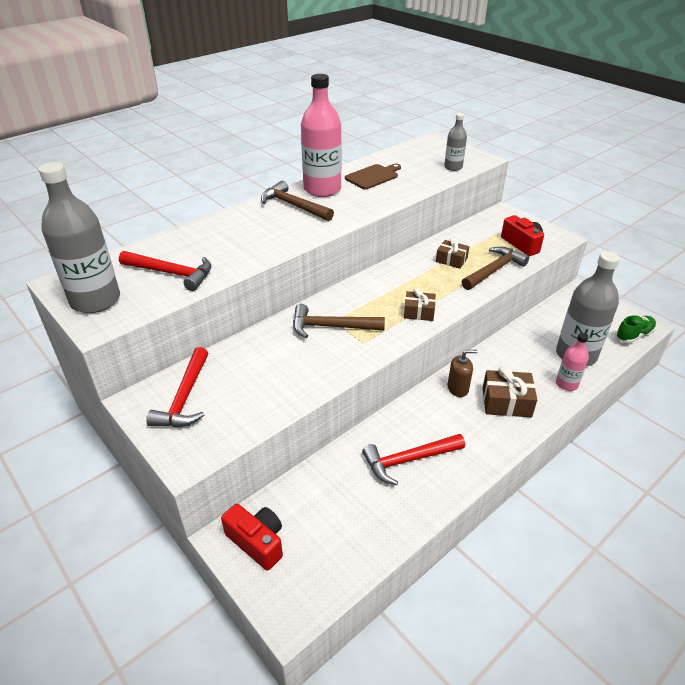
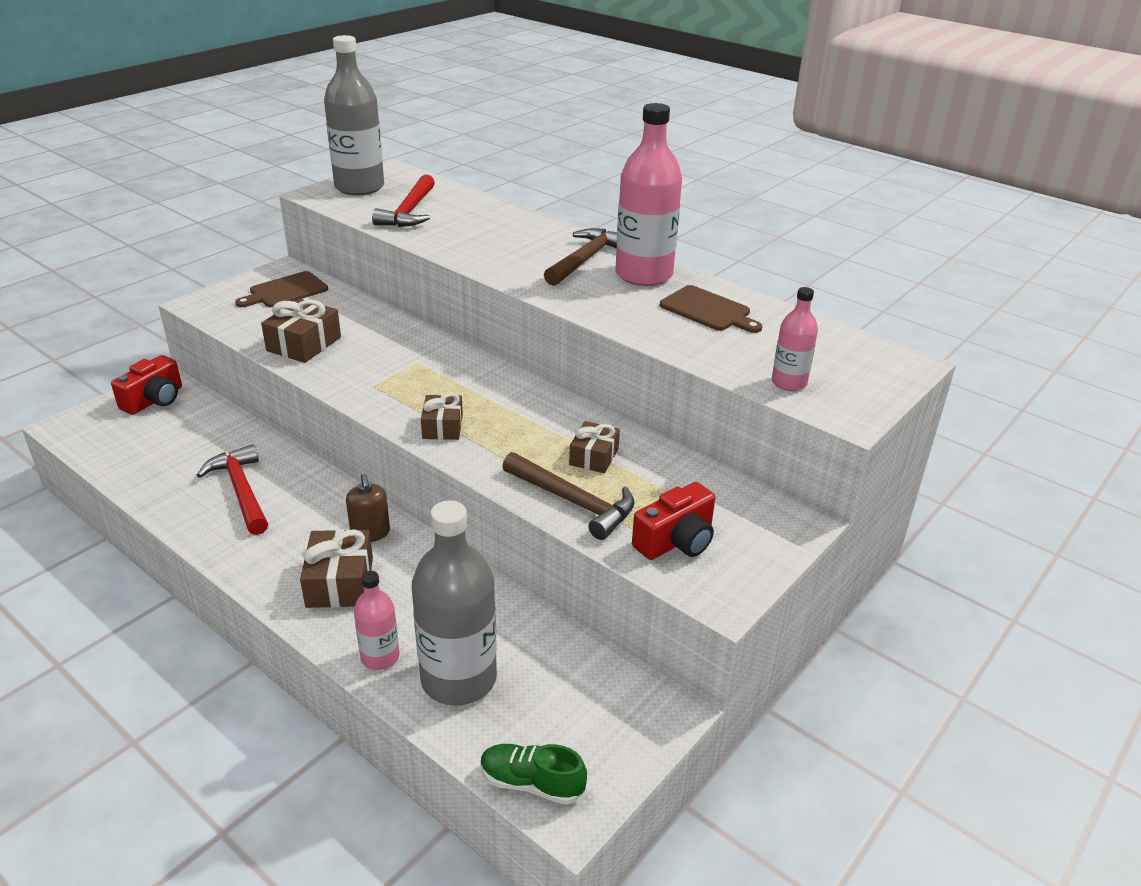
camera: 80 degrees right, 5 degrees down
red hammer [146,347,208,427] -> brown cutting board [235,271,328,307]
brown hammer [293,304,385,338] -> none
grey bottle [444,113,467,171] -> pink bottle [772,287,818,391]
green shoe [615,315,656,343] -> green shoe turned 150 degrees clockwise [480,744,587,805]
none -> brown gift [261,299,341,363]

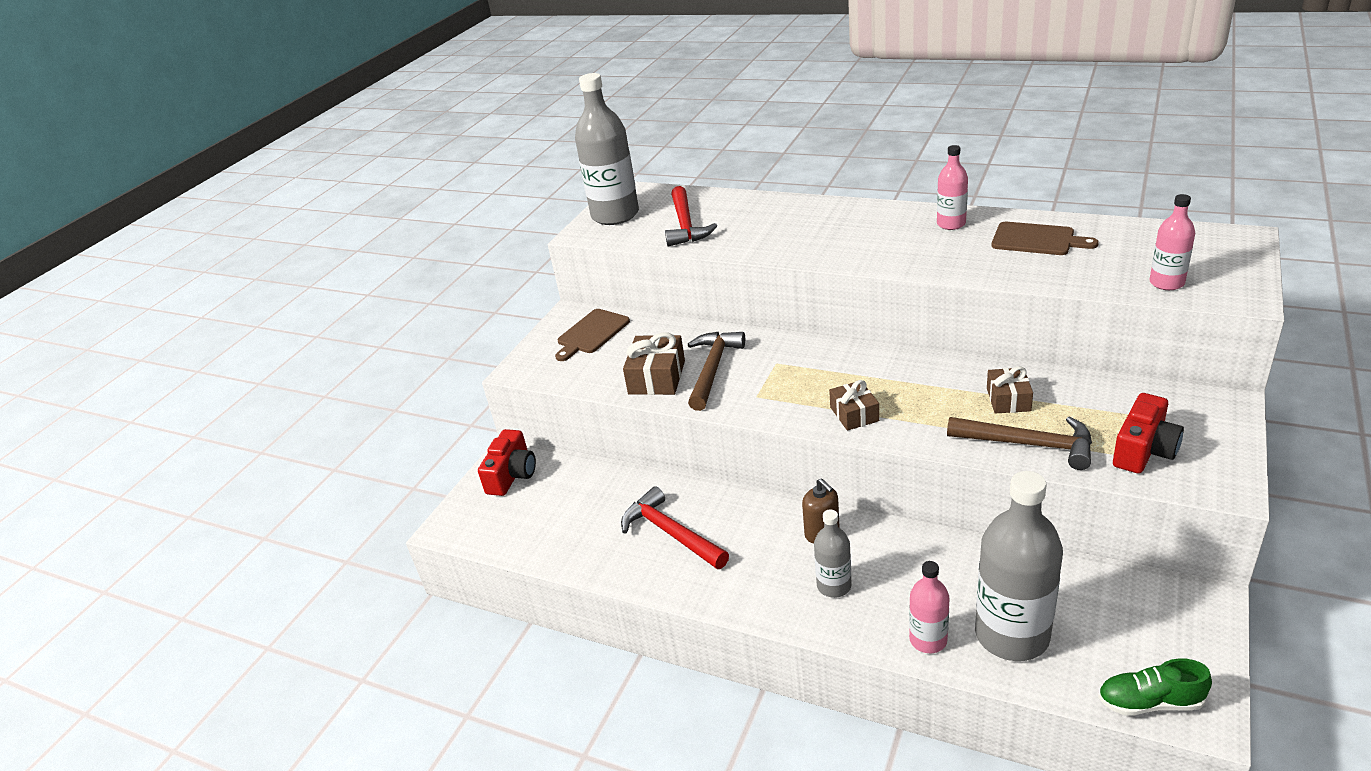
camera: 10 degrees left, 0 degrees up
brown gift [300,529,373,608] -> grey bottle [814,509,852,598]
brown hammer [544,228,617,286] -> brown hammer moved to [688,332,745,411]
pink bottle [615,103,682,286] -> pink bottle [937,145,968,230], size x0.52

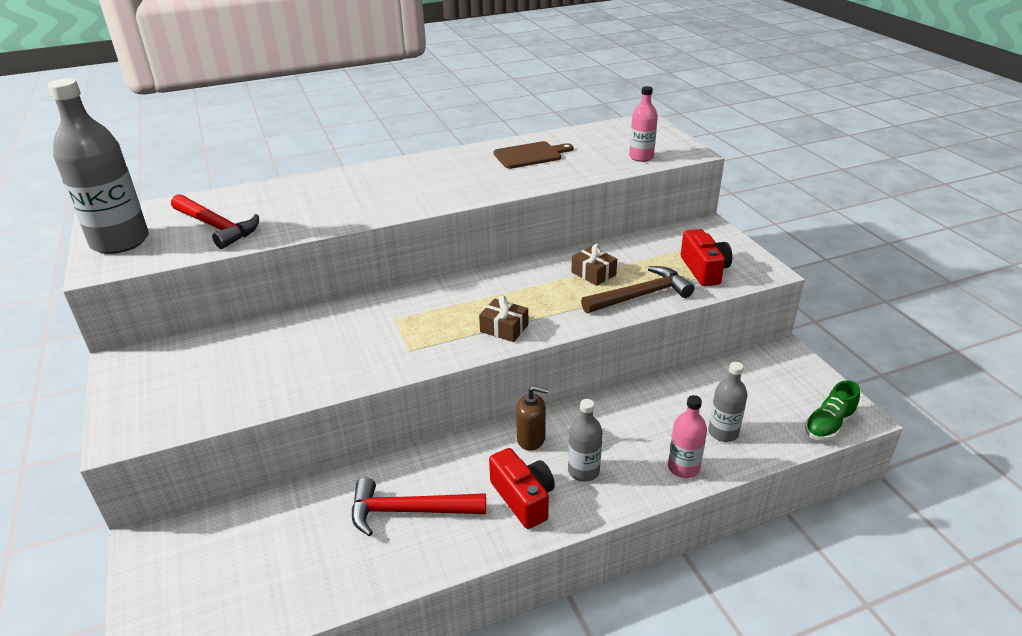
camera: 50 degrees left, 0 degrees up
red camera [478,429,536,496] -> red camera moved to [489,448,555,529]
brown cutting board [555,309,630,361] -> none
brown gift [623,332,685,395] -> none
brown hammer [688,332,745,411] -> none
pink bottle [937,145,968,230] -> none
grey bottle [975,471,1063,661] -> grey bottle [708,362,748,442], size x0.52

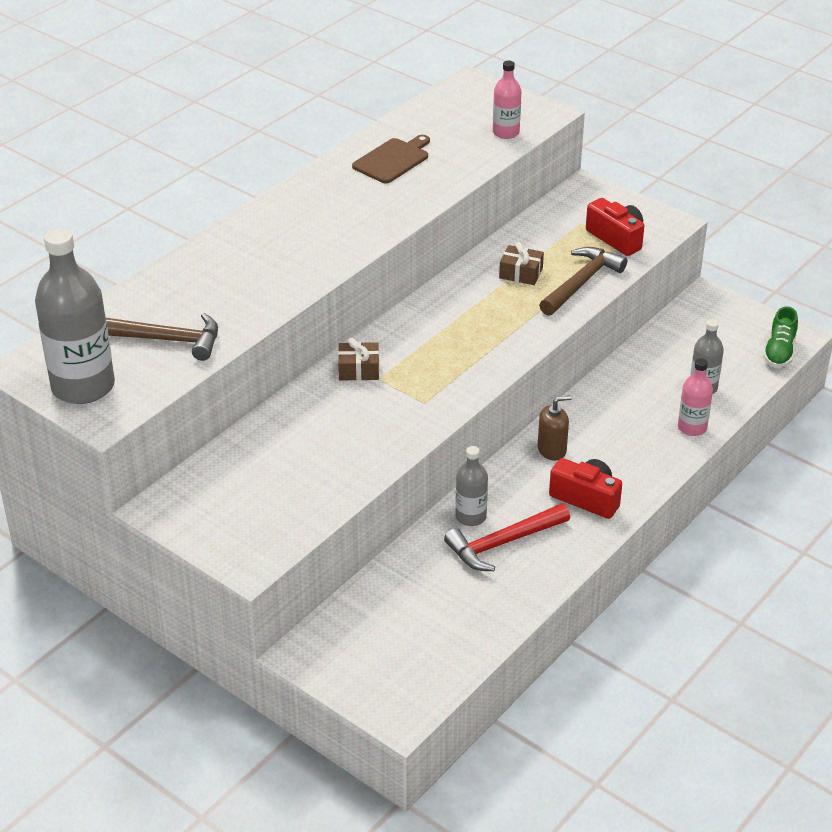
camera: 30 degrees left, 5 degrees up
red hammer [171,194,259,249] -> brown hammer [106,313,218,361]
brown gift [479,296,528,342] -> brown gift moved to [338,338,379,381]
grey bottle [568,399,602,482] -> grey bottle moved to [455,446,488,526]

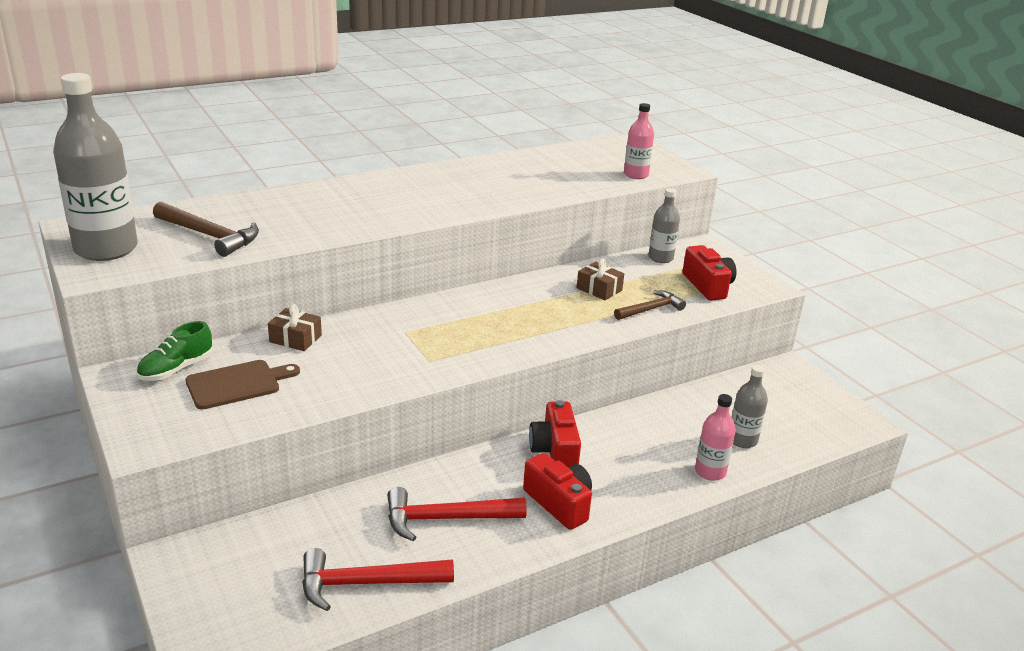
camera: 20 degrees right, 10 degrees down
brown gift [338,338,379,381] -> brown gift moved to [268,304,322,351]
brown cutting board [352,135,430,183] -> brown cutting board moved to [185,360,300,410]
grey bottle [455,446,488,526] -> grey bottle moved to [648,188,680,263]
brown soap dispenser [538,395,572,461] -> red camera [529,400,581,467]
brown hammer [539,247,627,316] -> brown hammer [614,291,686,320], size x0.67
green shoe [763,306,798,367] -> green shoe moved to [136,321,213,381]
none -> red hammer [302,548,454,611]

